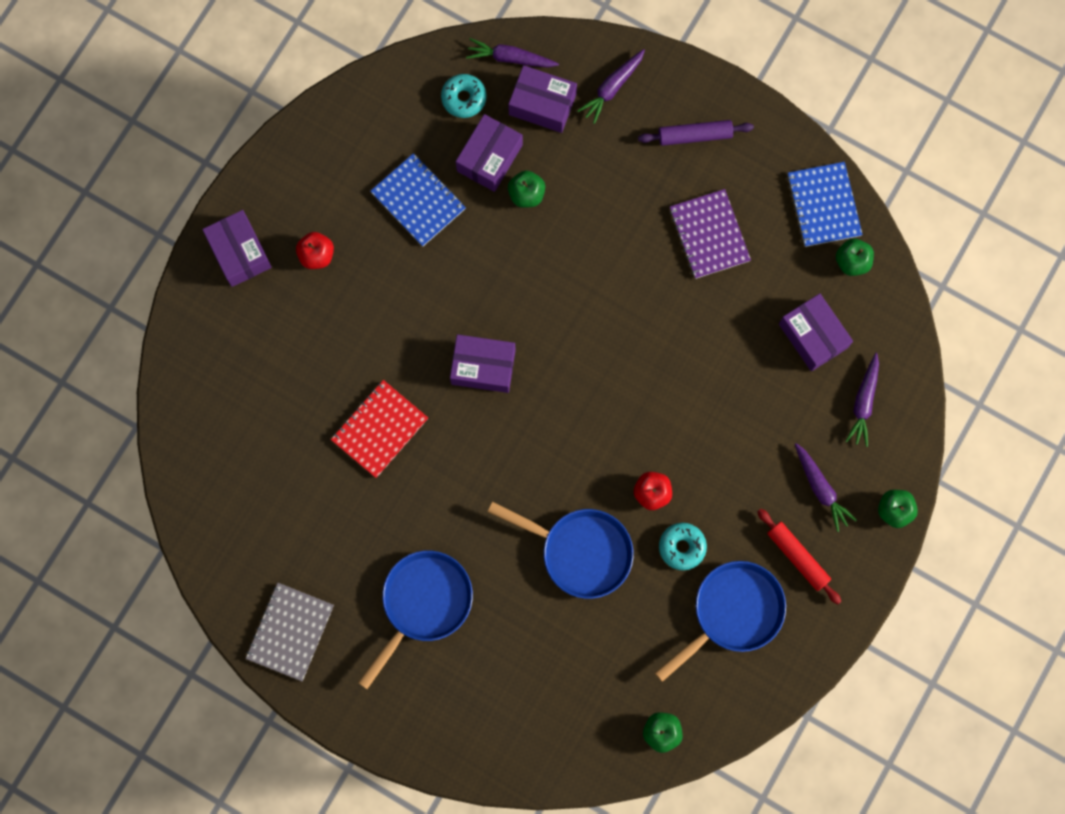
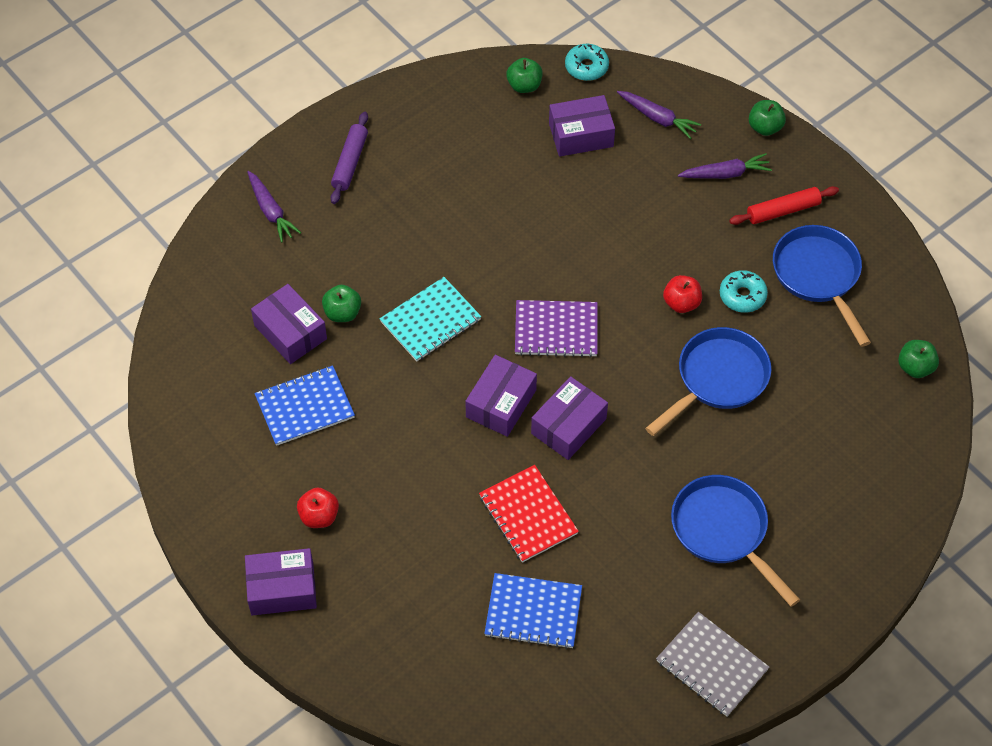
camera: 70 degrees left, 20 degrees down
turquoise donut [441,74,486,118] -> turquoise donut moved to [565,44,609,81]
purple carrot [466,38,559,68] -> none
purple box [508,65,577,133] -> purple box moved to [531,376,608,460]
purple notebook [670,189,751,279] -> purple notebook moved to [515,300,598,357]
blue notebook [787,162,863,247] -> blue notebook moved to [484,573,582,649]
none -> turquoise notebook [380,277,481,362]

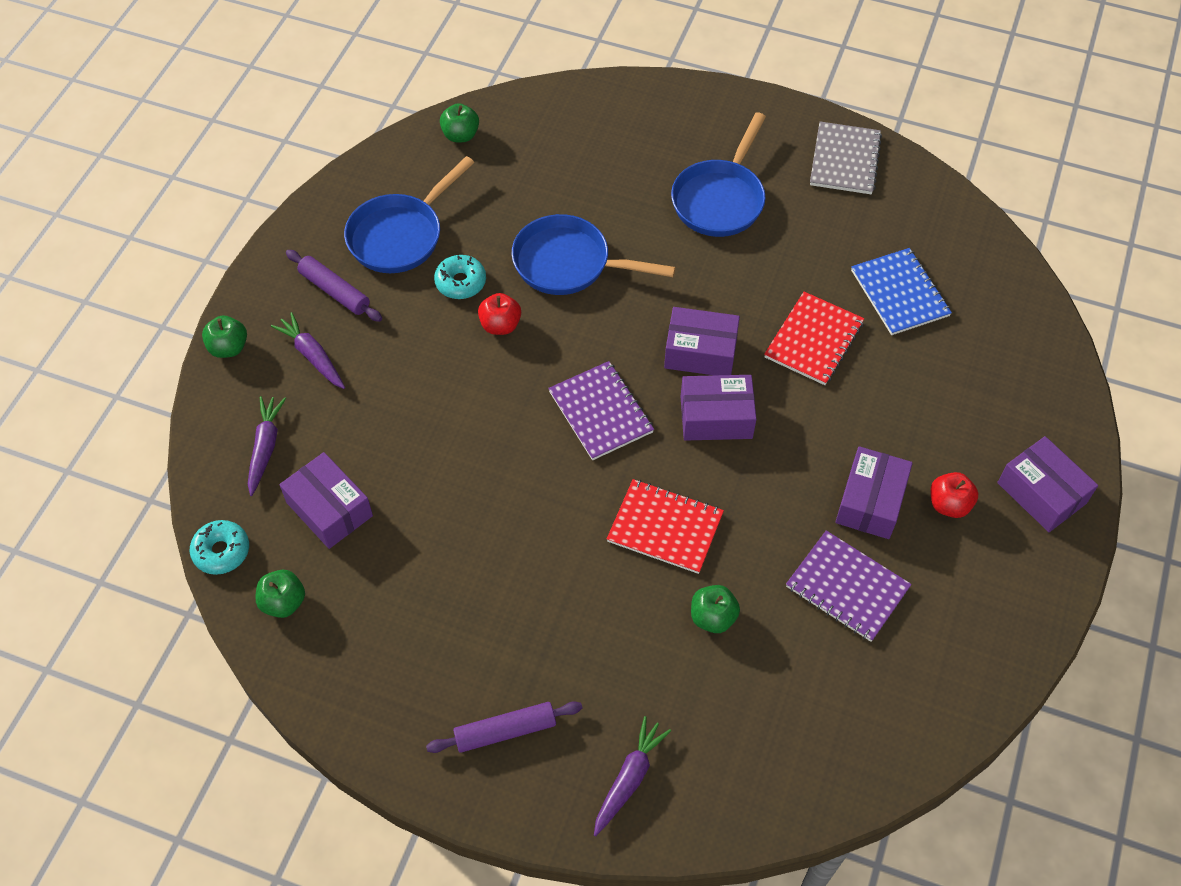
camera: 120 degrees left, 0 degrees up
purple box [251,284,327,364] -> purple box moved to [835,446,913,539]
blue notebook [255,365,355,446] -> purple notebook [786,530,912,642]
turquoise notebook [380,277,481,362] -> red notebook [607,479,724,574]
red rolling pin [729,186,839,225] -> purple rolling pin [286,250,382,322]

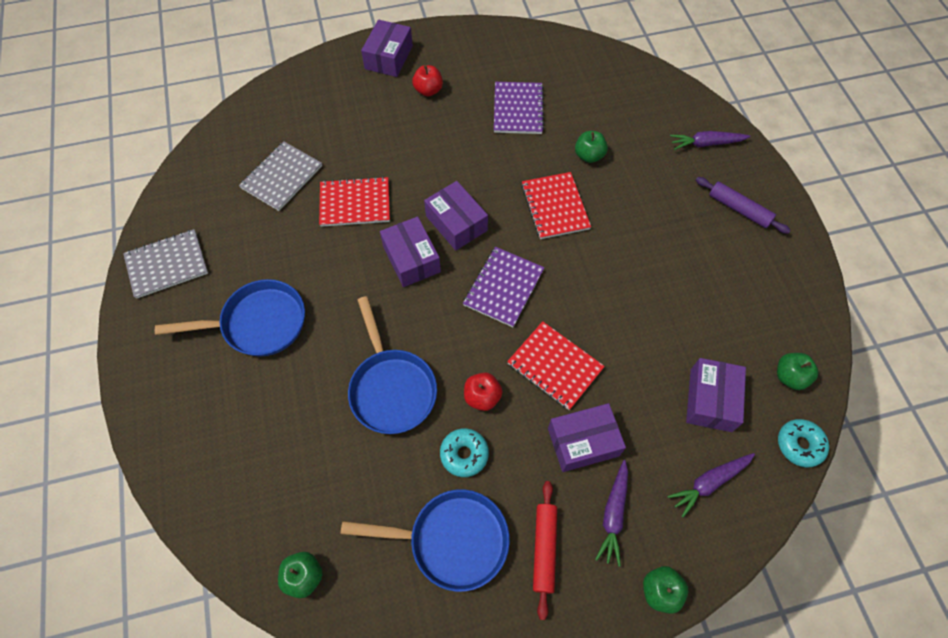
camera: 125 degrees left, 5 degrees up
purple rolling pin [286,250,382,322] -> red rolling pin [533,481,557,620]
purple box [835,446,913,539] -> purple box moved to [548,403,626,472]
blue notebook [851,248,952,335] -> grey notebook [239,141,322,211]
none -> red notebook [507,321,605,410]

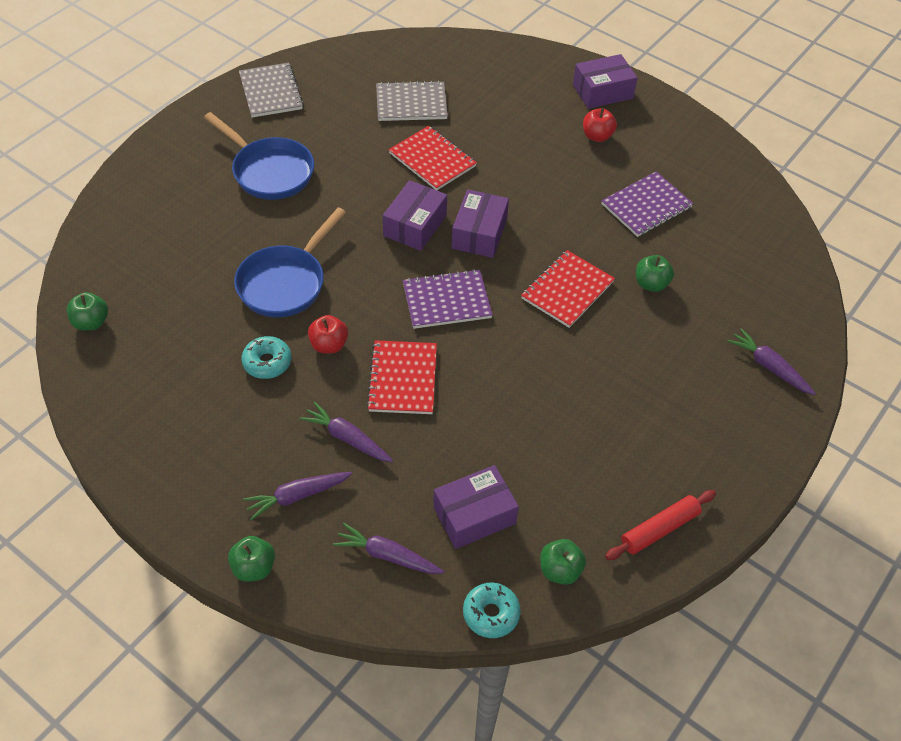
camera: 50 degrees right, 10 degrees down
grey notebook [123,229,208,299] -> grey notebook turned 45 degrees clockwise [239,63,304,118]
blue pan [341,489,510,592] -> none
red rolling pin [533,481,557,620] -> red rolling pin moved to [605,490,716,560]
purple box [548,403,626,472] -> purple carrot [300,402,393,462]
purple rolling pin [696,177,791,234] -> none

